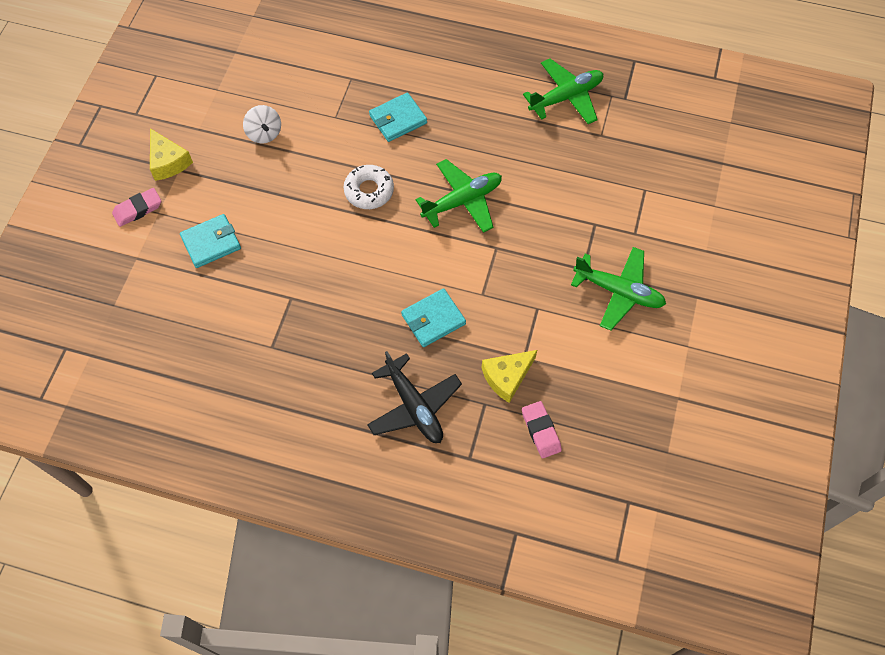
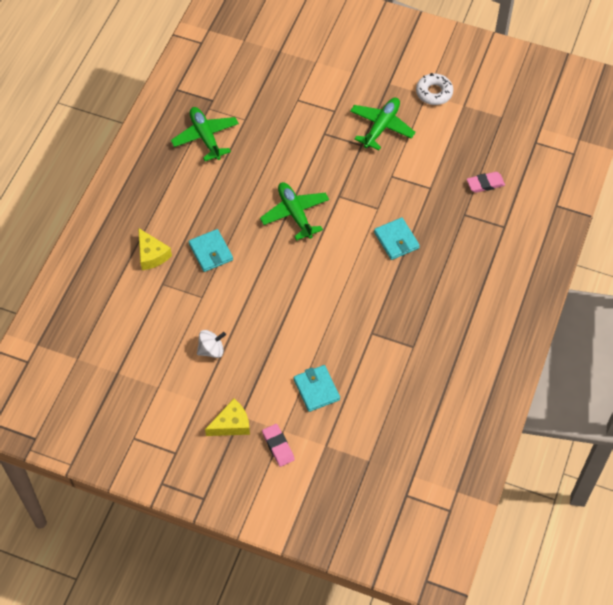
camera: 85 degrees left, 5 degrees down
white donut [343,165,394,209] -> white donut moved to [416,73,453,105]
black plane [367,351,462,443] -> none
yellow cheese [482,350,537,403] -> yellow cheese moved to [138,228,172,270]

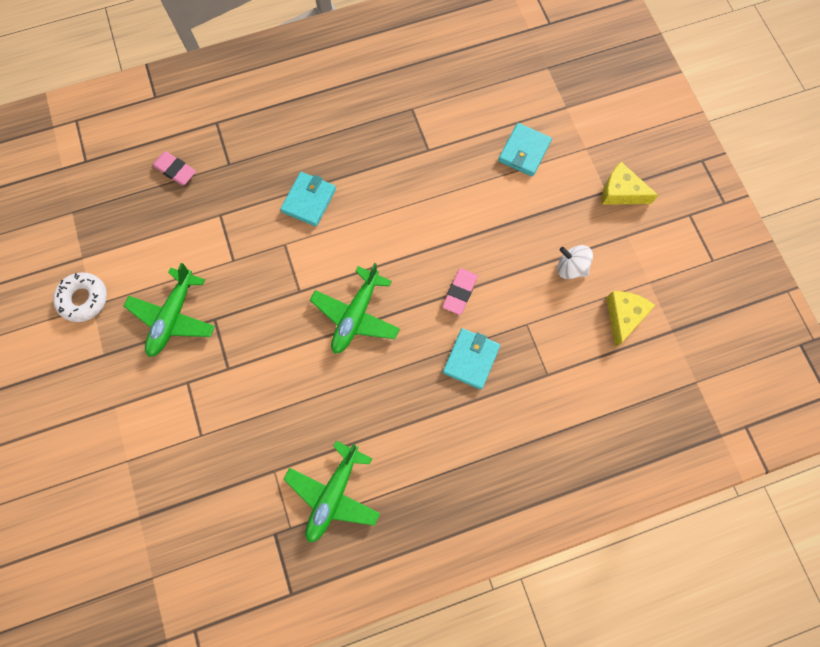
camera: 130 degrees left, 15 degrees up
yellow cheese [138,228,172,270] -> yellow cheese moved to [606,291,655,347]
pink eraser [262,424,295,467] -> pink eraser moved to [442,268,478,315]
green plane [350,98,416,150] -> green plane turned 60 degrees counterclockwise [124,263,215,357]

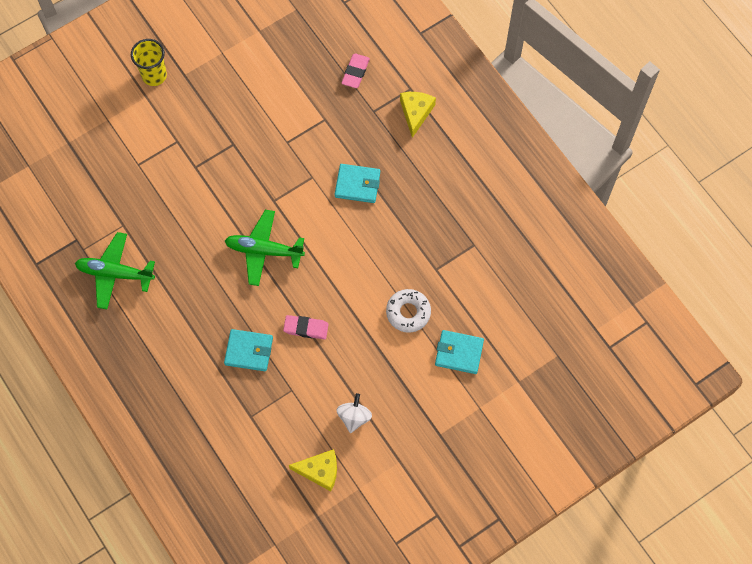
camera: 75 degrees right, 5 degrees down
white donut [53,272,107,322] -> white donut moved to [386,289,431,333]
green plane [124,263,215,357] -> none
yellow cheese [602,162,659,205] -> yellow cheese moved to [400,92,436,138]
none -> yellow cup [131,39,167,86]

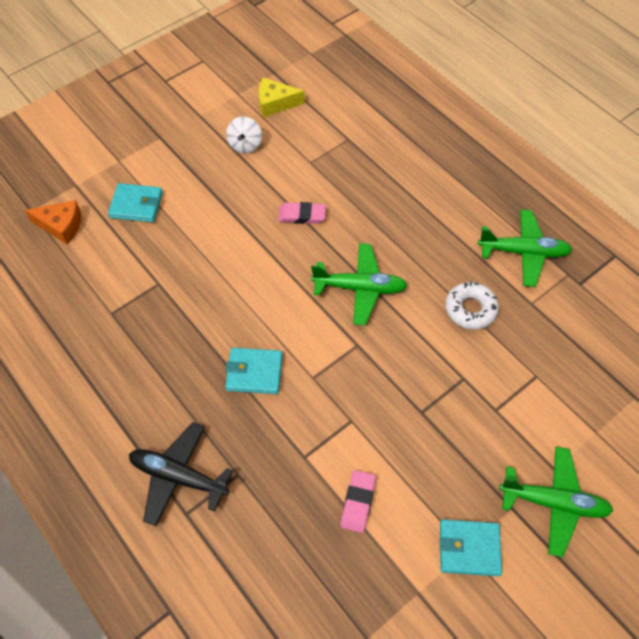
camera: 175 degrees right, 10 degrees down
yellow cup [131,39,167,86] -> green plane [499,446,613,557]
turquoise wallet [224,329,273,371] -> turquoise wallet moved to [440,519,502,576]
pink eraser [341,53,370,88] -> pink eraser moved to [340,470,376,533]
white donut [386,289,431,333] -> white donut moved to [445,282,499,330]
yellow cheese [400,92,436,138] -> black plane [129,422,233,526]
none -> orange cheese [25,200,81,245]

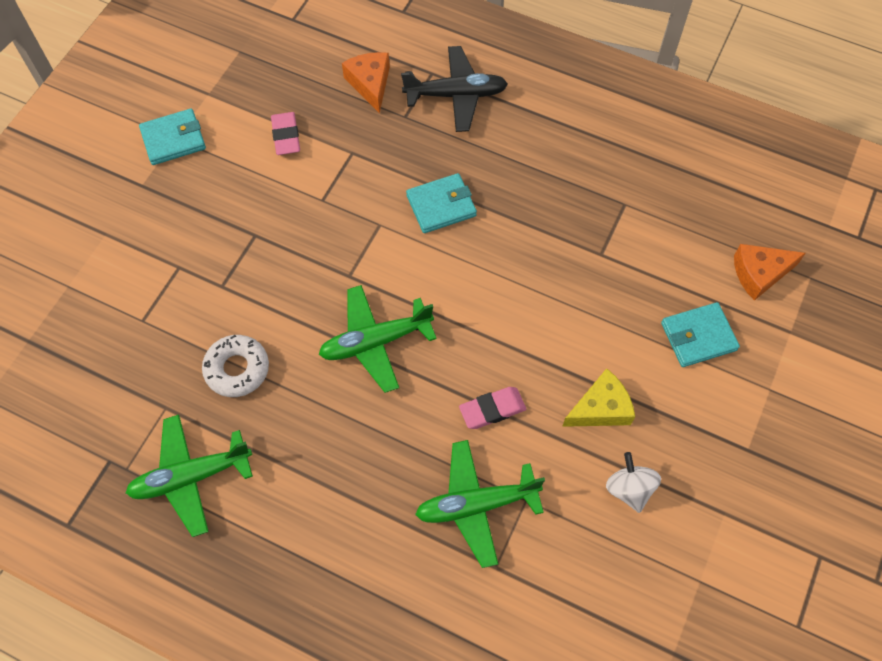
camera: 155 degrees right, 5 degrees up
yellow cheese [259,78,305,117] -> yellow cheese moved to [562,368,635,427]
green plane [499,446,613,557] -> green plane moved to [415,440,545,568]
none -> orange cheese [342,52,390,113]

